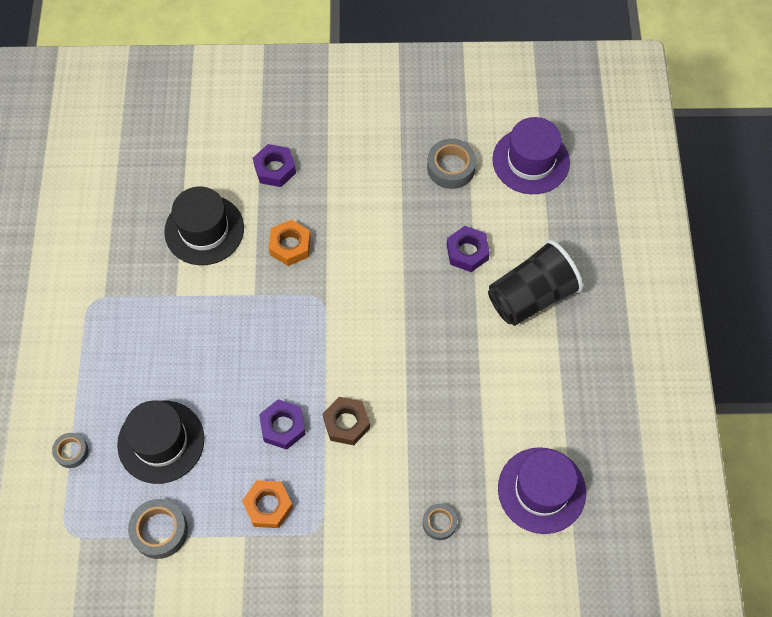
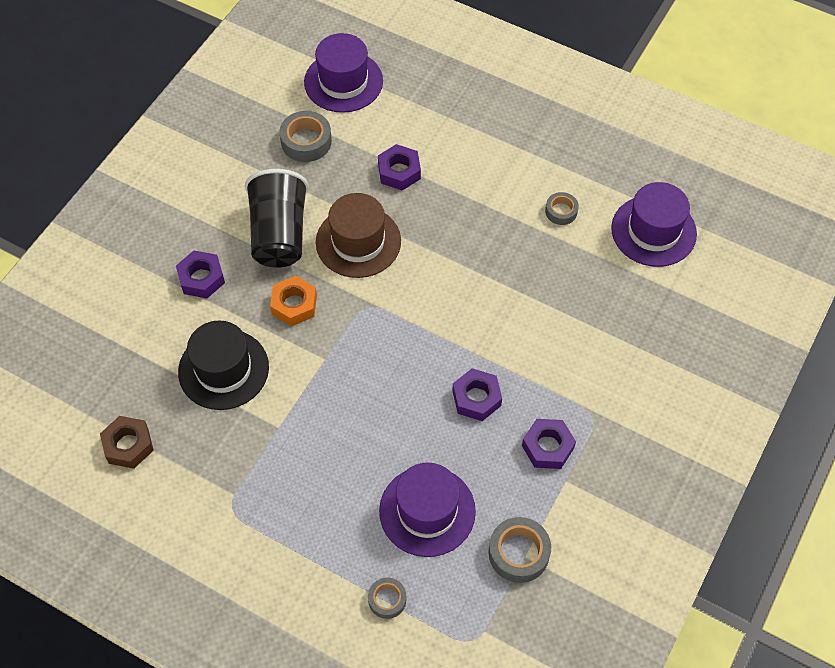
camera: 60 degrees left, 5 degrees down
black hat [117,400,204,484] -> purple hat [379,463,476,557]
orange nut [242,480,293,528] -> purple nut [522,419,576,469]
brown nut [323,397,370,445] -> brown nut moved to [100,416,154,469]
grey tape [423,504,457,540] -> grey tape moved to [545,192,579,225]
black cup [488,240,583,326] -> black cup moved to [245,169,309,268]
none -> brown hat [316,193,401,278]

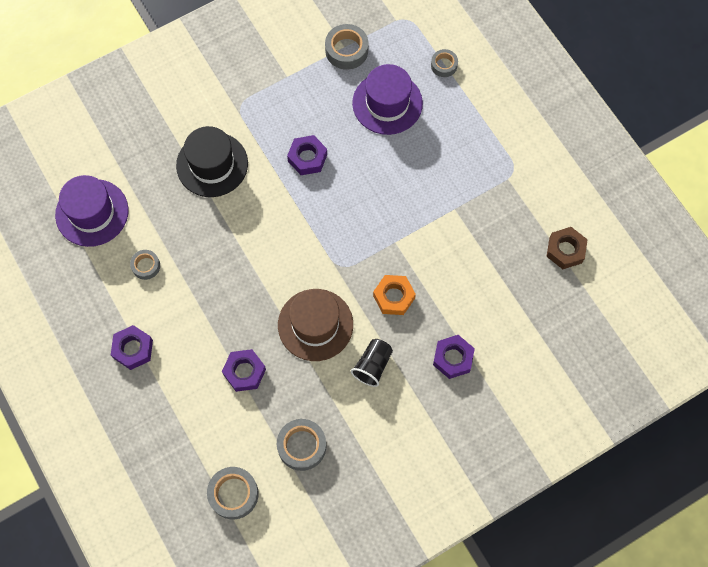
camera: 150 degrees left, 10 degrees up
black hat [178,321,269,410] -> black hat moved to [176,126,248,197]
black cup [245,169,309,268] -> black cup [351,339,393,387], size x0.55
purple hat [304,33,383,113] -> grey tape [207,467,259,520]
purple nut [522,419,576,469] -> purple nut moved to [111,325,153,370]

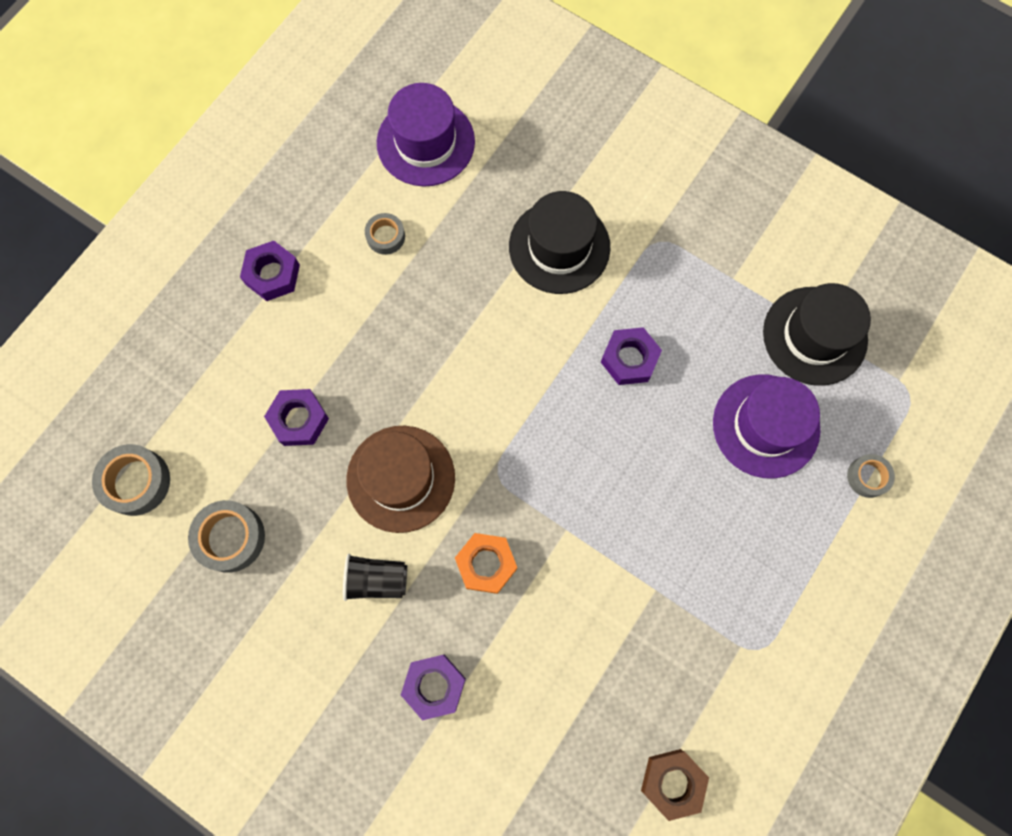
camera: 65 degrees right, 5 degrees up
grey tape [325,24,368,70] -> black hat [763,283,871,386]

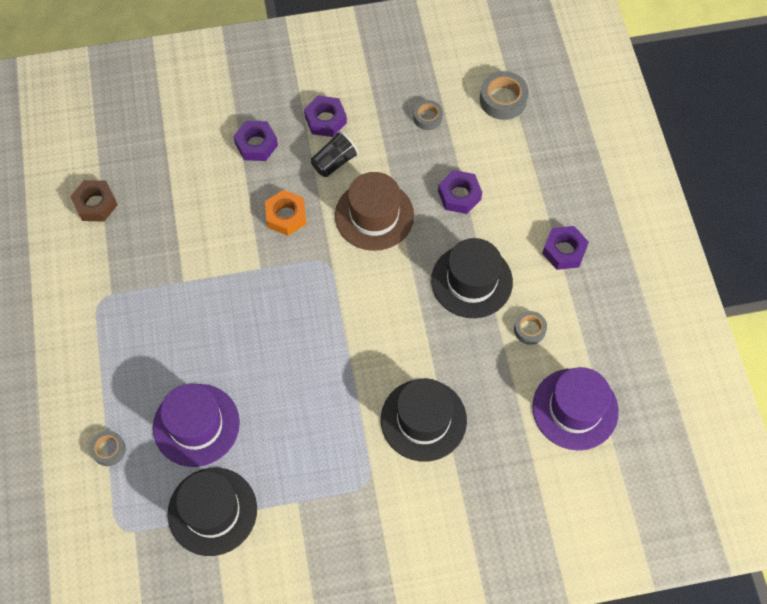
camera: 135 degrees right, 10 degrees down
grey tape [188,500,265,573] -> grey tape [413,100,443,130], size x0.61
purple nut [601,327,662,385] -> purple nut moved to [304,96,347,137]
none -> black hat [431,238,513,318]

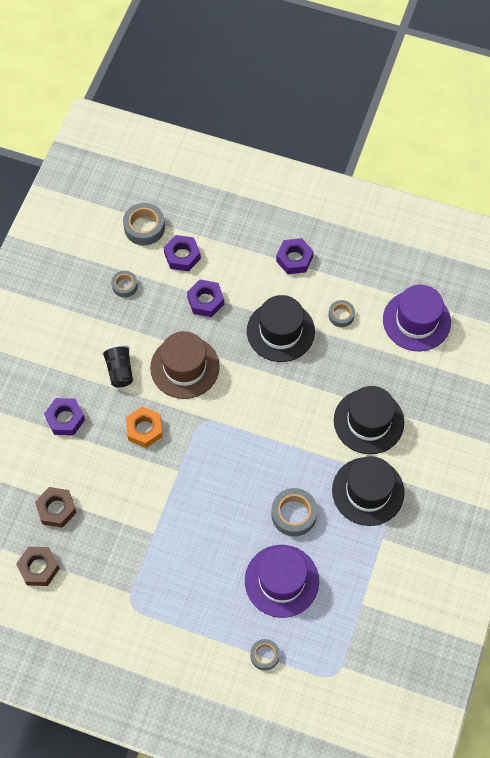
camera: 60 degrees left, 0 degrees up
black hat [168,468,257,556] -> black hat moved to [332,456,405,526]
purple nut [304,96,347,137] -> purple nut moved to [164,235,201,271]
none -> brown nut [35,487,77,528]
none -> grey tape [271,488,317,536]

